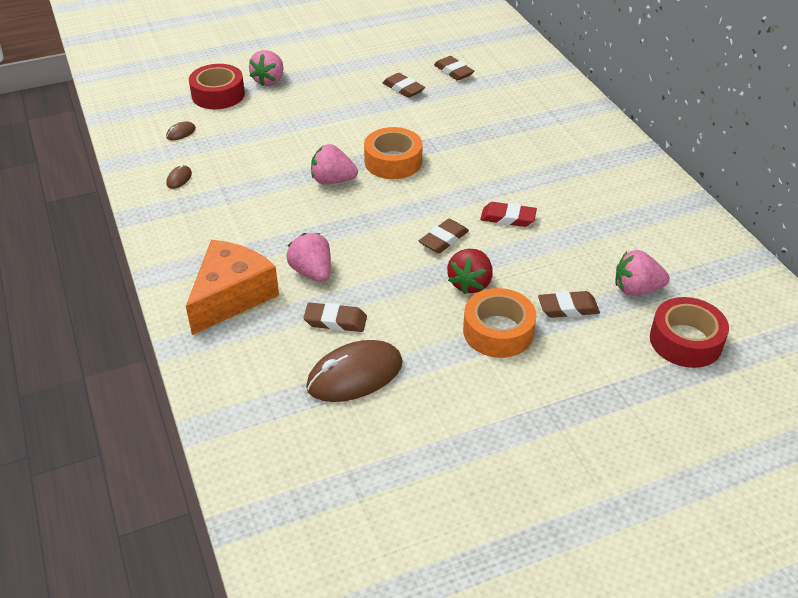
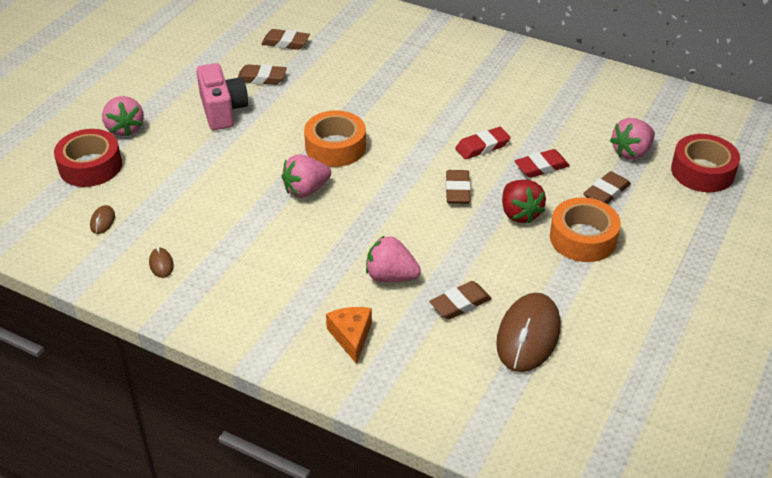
camera: 40 degrees left, 0 degrees up
orange cheese [186,240,279,335] -> orange cheese [326,307,372,364], size x0.54
none -> pink camera [196,63,248,130]
none -> red eraser [515,149,570,178]

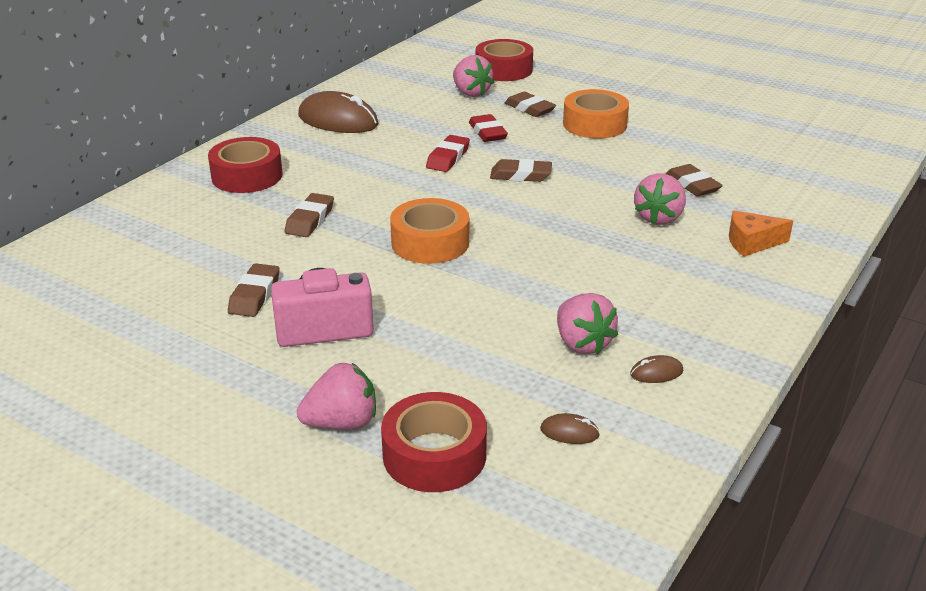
camera: 85 degrees left, 10 degrees down
brown eraser [261,29,310,50] -> brown eraser moved to [285,193,334,237]
pink strawberry [282,154,331,198] -> pink strawberry moved to [557,293,618,354]
red eraser [455,127,511,159] -> red eraser turned 45 degrees clockwise [426,135,470,172]
brown mouse [496,293,560,372] -> brown mouse moved to [298,91,379,133]
red strawberry [502,180,546,224] -> none
none -> red tape [208,137,283,193]

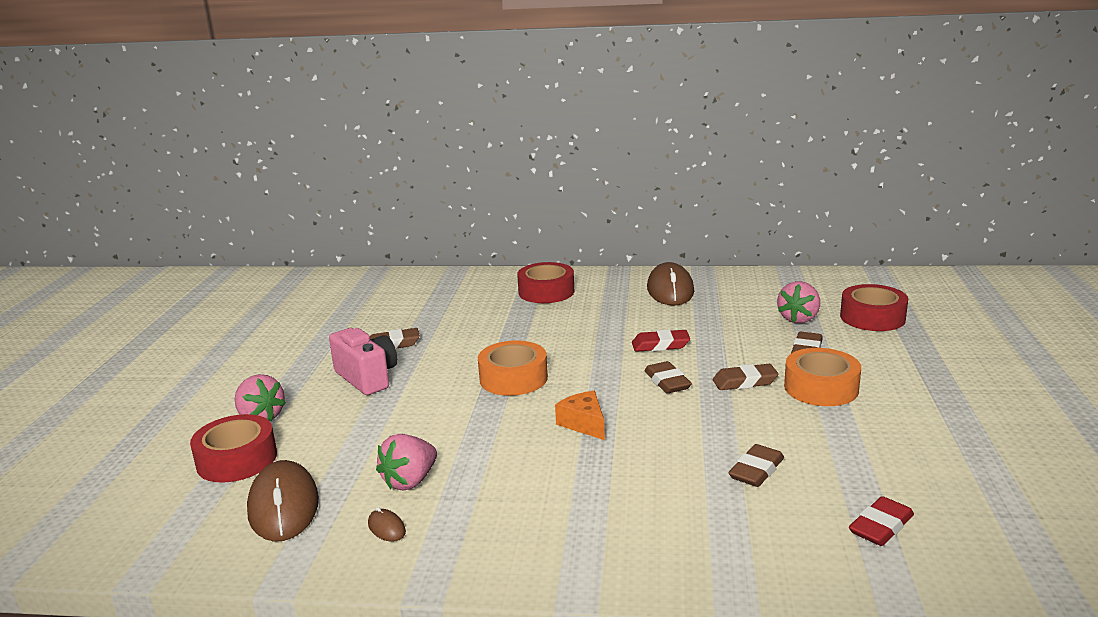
camera: 65 degrees right, 10 degrees down
brown eraser [285,193,334,237] -> brown eraser moved to [713,364,779,390]
red eraser [469,114,508,142] -> red eraser moved to [849,496,914,546]
brown mouse [540,413,600,444] -> brown mouse [247,460,319,542], size x2.37
pink strawberry [634,173,686,225] -> none
orange cheese [729,210,793,257] -> orange cheese moved to [555,391,605,440]

